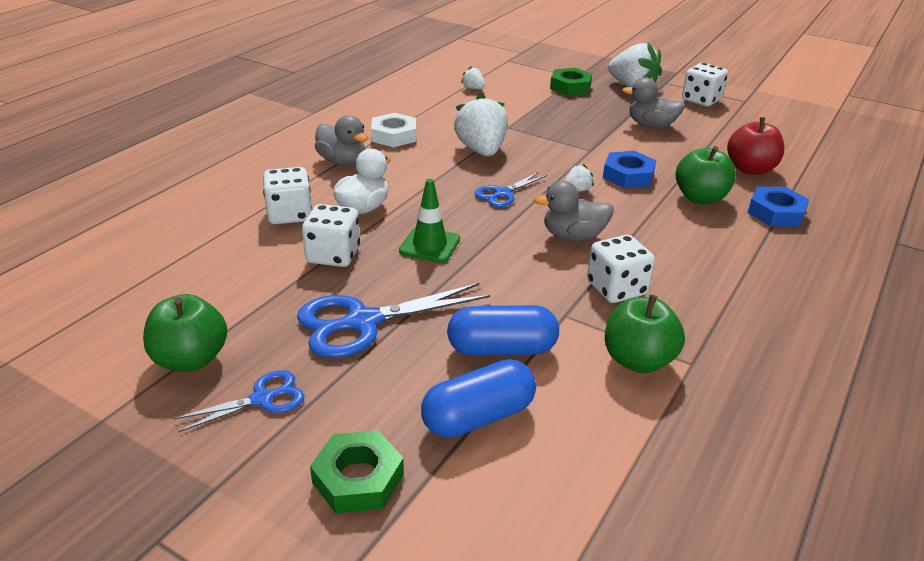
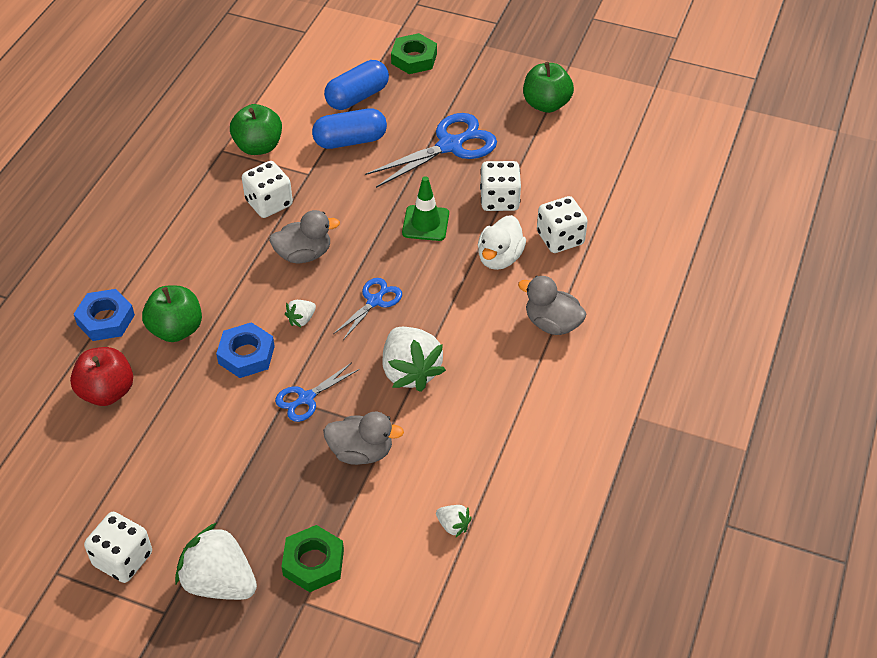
camera: 170 degrees right, 15 degrees up
blue scissors [173,370,304,432] -> blue scissors moved to [275,362,360,422]
white nut [371,113,416,147] -> none
grey duck [622,77,685,128] -> grey duck moved to [323,412,404,465]

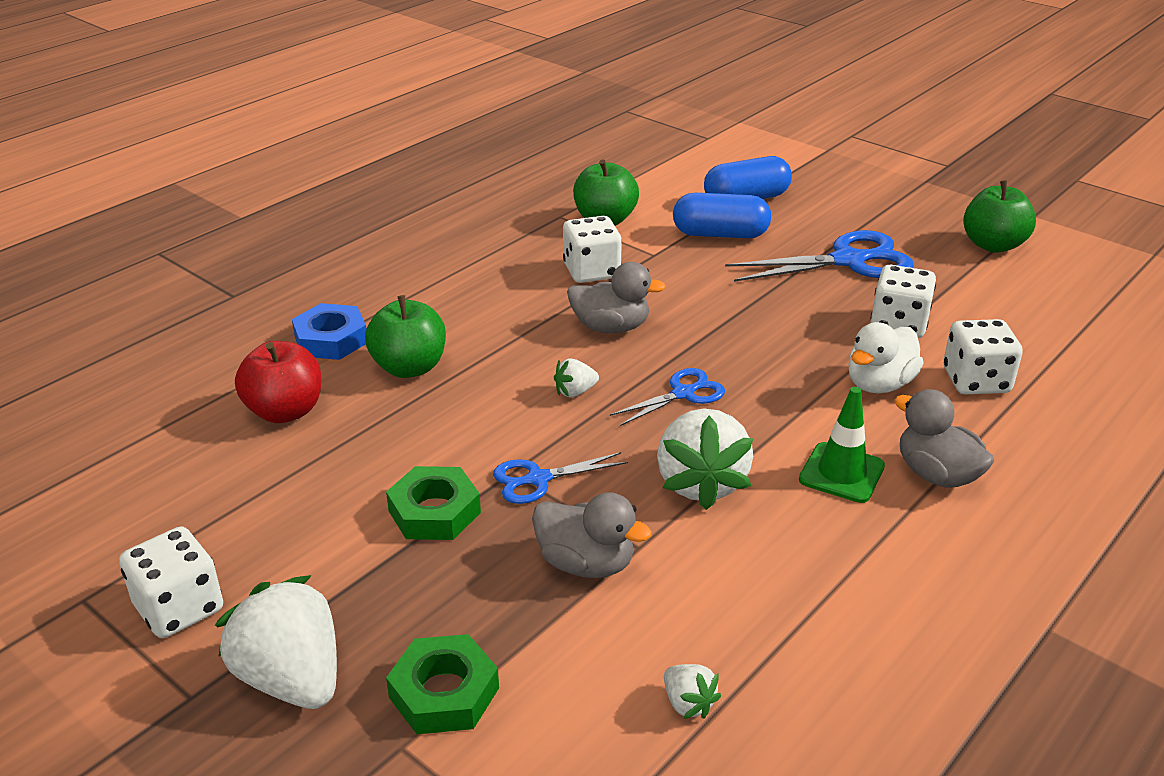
camera: 20 degrees right, 15 degrees down
blue nut [216,322,275,378] -> none
green nut [391,33,437,74] -> green nut moved to [386,466,481,540]
green traffic cone [402,176,449,241] -> green traffic cone moved to [799,387,885,503]

